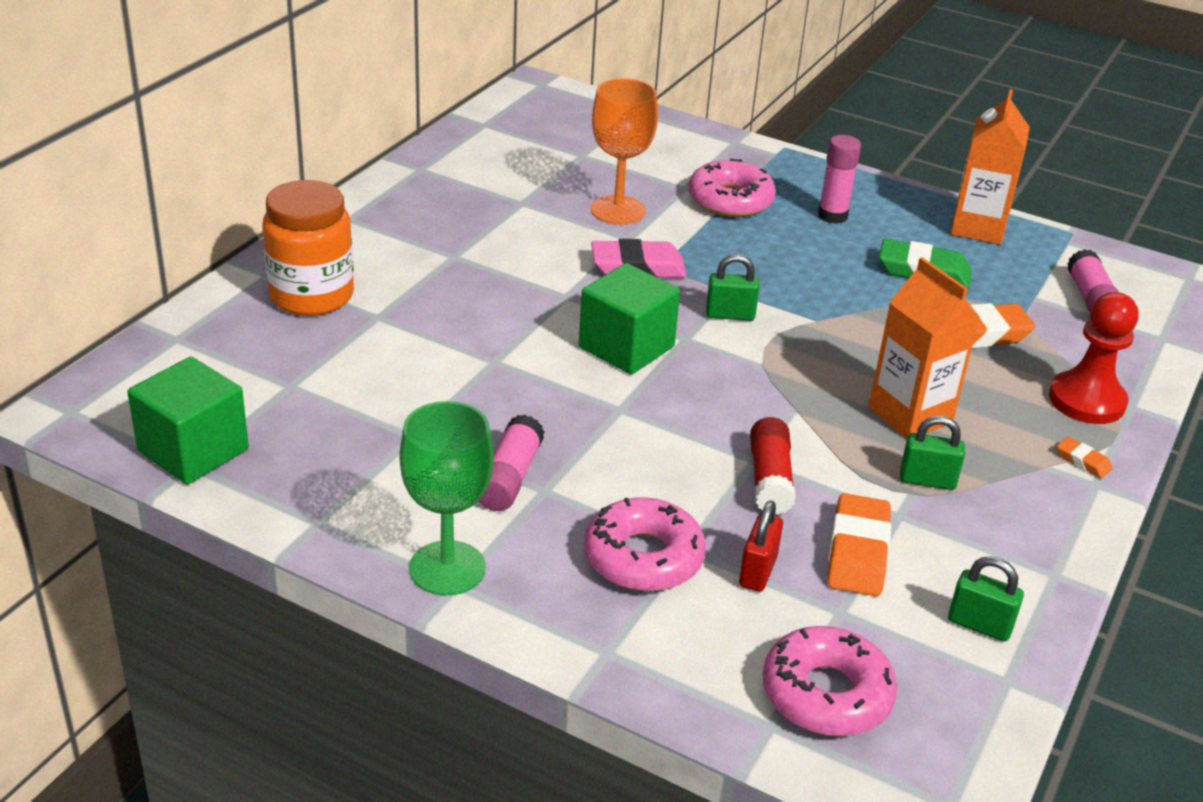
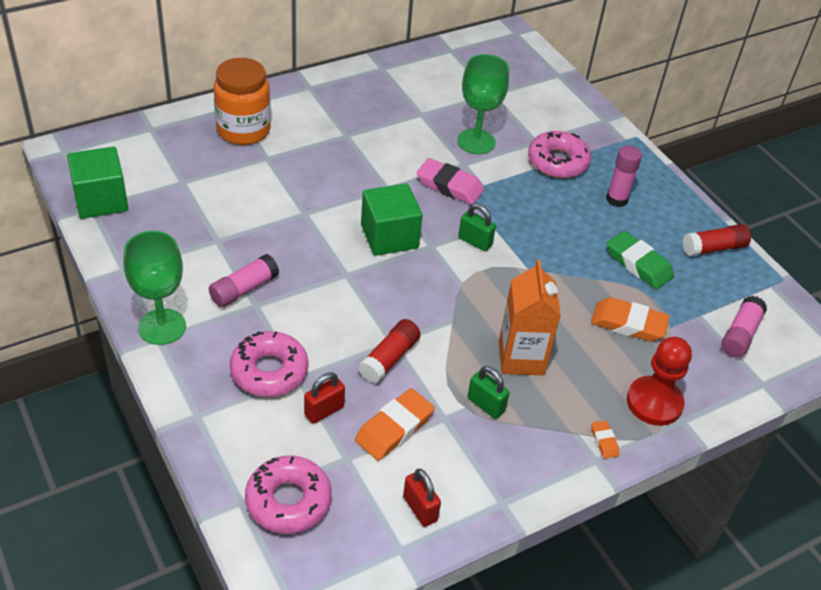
camera: 30 degrees right, 10 degrees up
orange goblet [591,78,658,225] -> green goblet [457,54,509,154]
green padlock [948,556,1024,642] -> red padlock [403,469,441,527]
orange carton [950,89,1030,245] -> red glue stick [682,224,751,256]

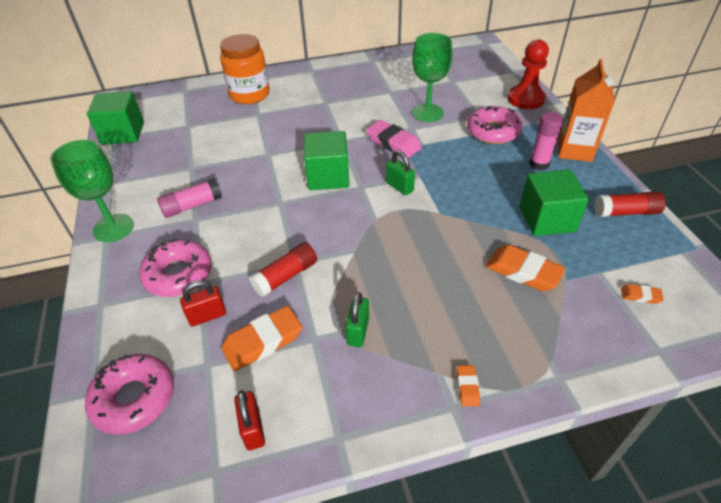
camera: 20 degrees right, 0 degrees up
green padlock [467,366,509,419] -> green padlock turned 45 degrees clockwise [345,292,369,347]
orange carton [499,259,561,375] -> orange carton moved to [558,59,615,162]
green eraser [607,231,674,289] -> green cube [519,170,589,236]
red pawn [627,337,692,426] -> red pawn moved to [508,39,549,109]
pink glue stick [721,296,767,358] -> orange eraser [621,284,664,304]

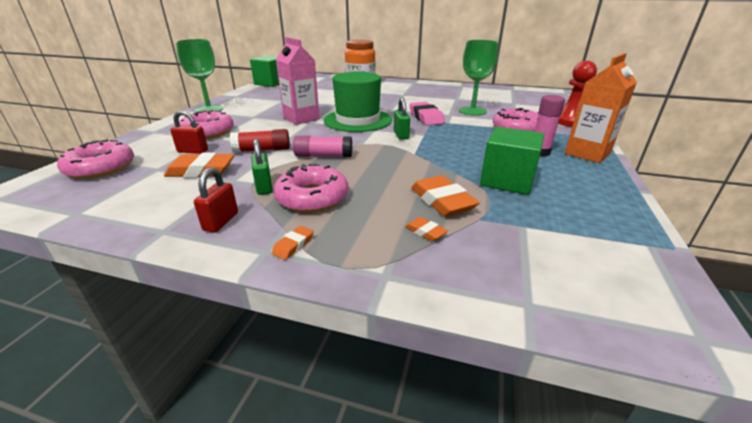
camera: 30 degrees right, 15 degrees down
pink glue stick [157,179,222,218] -> pink glue stick moved to [293,135,352,157]
red padlock [234,390,265,450] -> red padlock moved to [194,167,238,233]
green cube [304,131,349,190] -> green hat [323,72,392,132]
green padlock [345,292,369,347] -> green padlock turned 60 degrees counterclockwise [251,139,273,195]
red glue stick [594,191,666,217] -> none
orange eraser [621,284,664,304] -> orange eraser moved to [405,217,448,241]
none -> pink donut [274,164,348,212]
none -> pink carton [276,37,320,125]

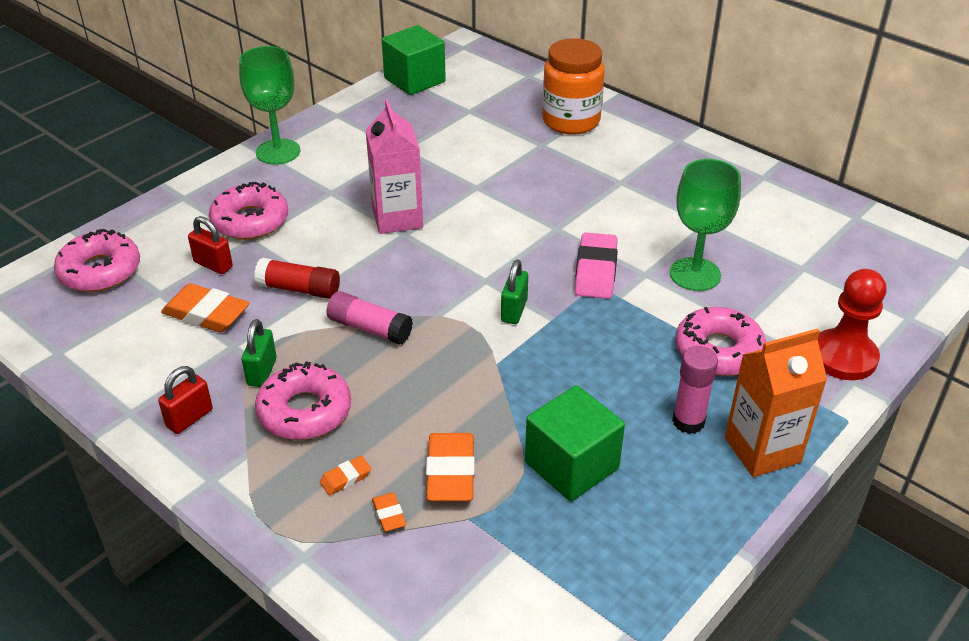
camera: 25 degrees right, 10 degrees up
orange eraser [272,226,314,260] -> orange eraser moved to [320,456,371,495]
green hat [323,72,392,132] -> none

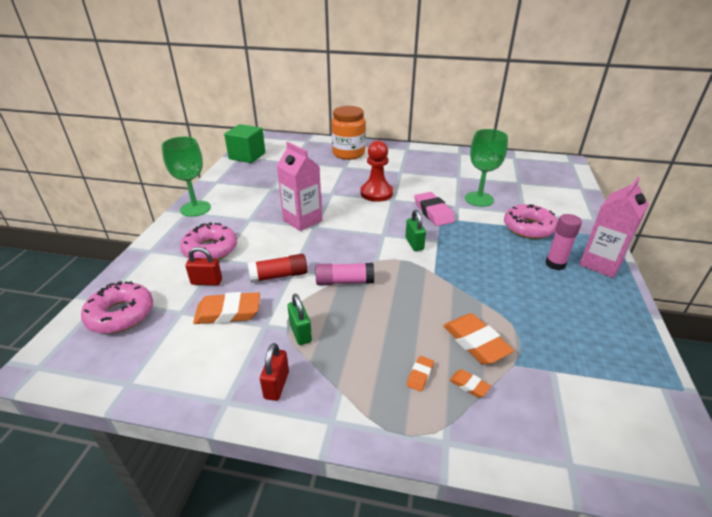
camera: 30 degrees left, 5 degrees down
pink donut [255,361,351,440] -> none
green cube [525,385,625,501] -> none
orange carton [725,328,827,477] -> pink carton [579,177,649,278]
red pawn [818,269,886,380] -> red pawn moved to [360,141,393,202]

